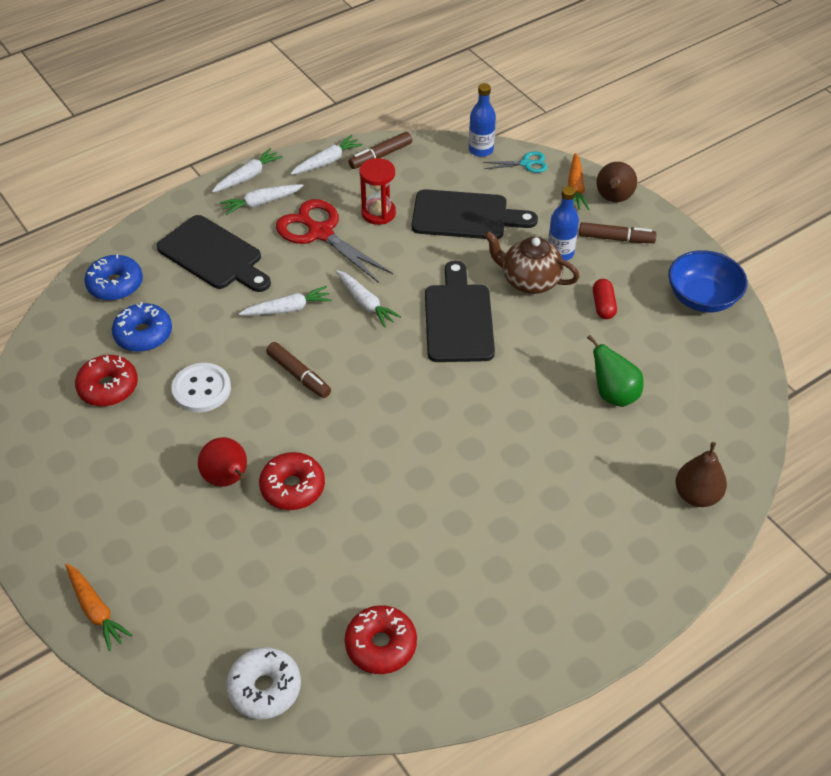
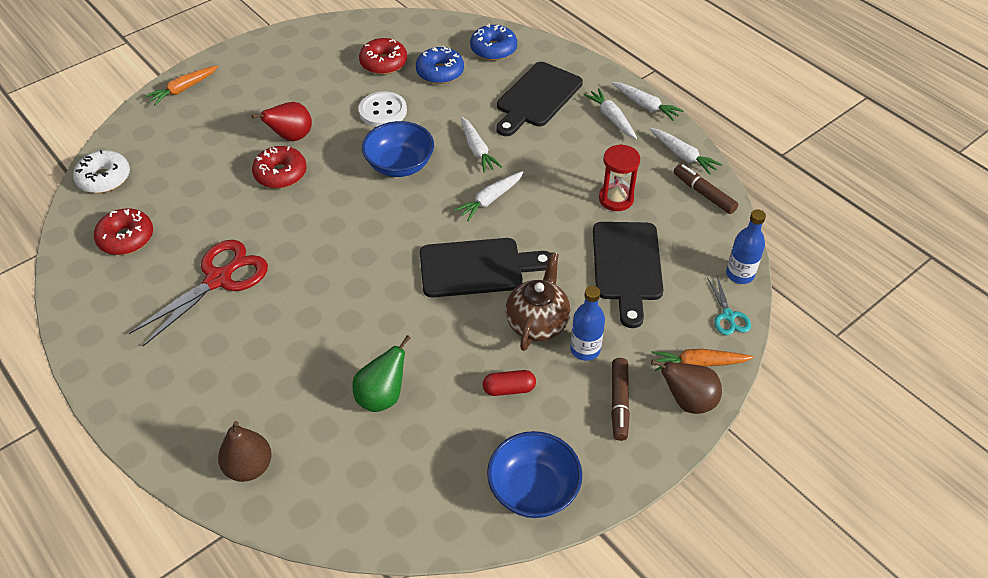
camera: 85 degrees right, 0 degrees up
brown marker [266,342,331,398] -> blue bowl [362,121,434,177]
red scissors [276,199,393,283] -> red scissors moved to [129,240,268,346]

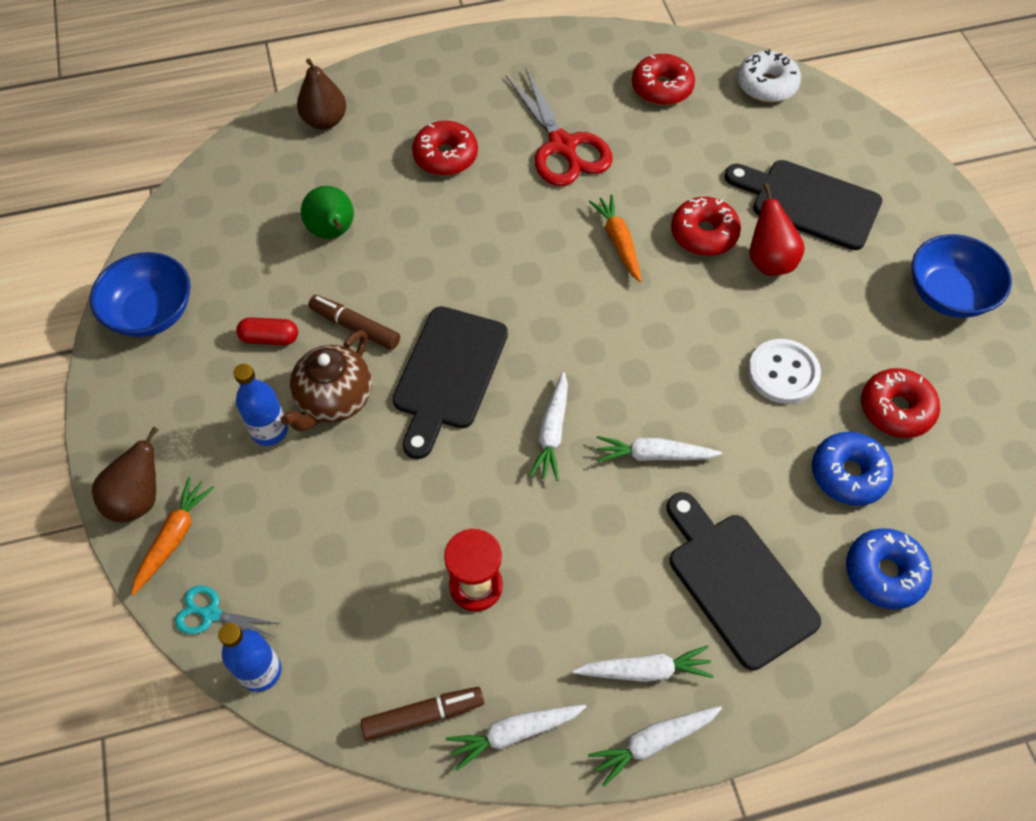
camera: 115 degrees right, 10 degrees up
orange carrot [145,65,218,105] -> orange carrot moved to [589,195,642,282]
blue bowl [362,121,434,177] -> blue bowl moved to [912,234,1012,318]
white carrot [454,171,524,221] -> white carrot turned 150 degrees counterclockwise [529,371,568,481]
red capsule [483,370,536,396] -> red capsule turned 75 degrees clockwise [236,317,298,345]
brown teapot [505,252,571,351] -> brown teapot turned 75 degrees clockwise [281,330,372,432]
black cutting board [593,222,663,328] -> black cutting board moved to [724,160,882,250]
brown marker [611,358,630,441] -> brown marker moved to [308,295,400,350]
none -> red donut [412,121,478,176]

